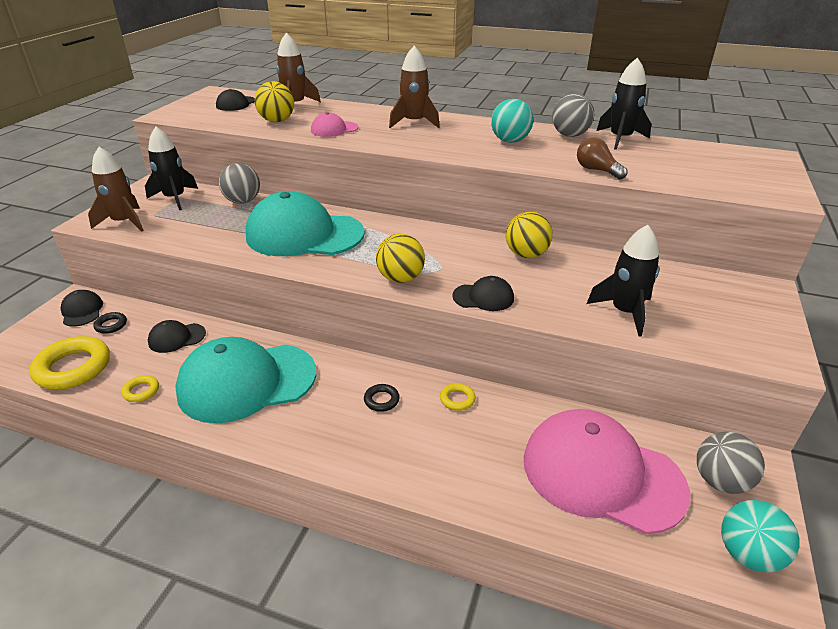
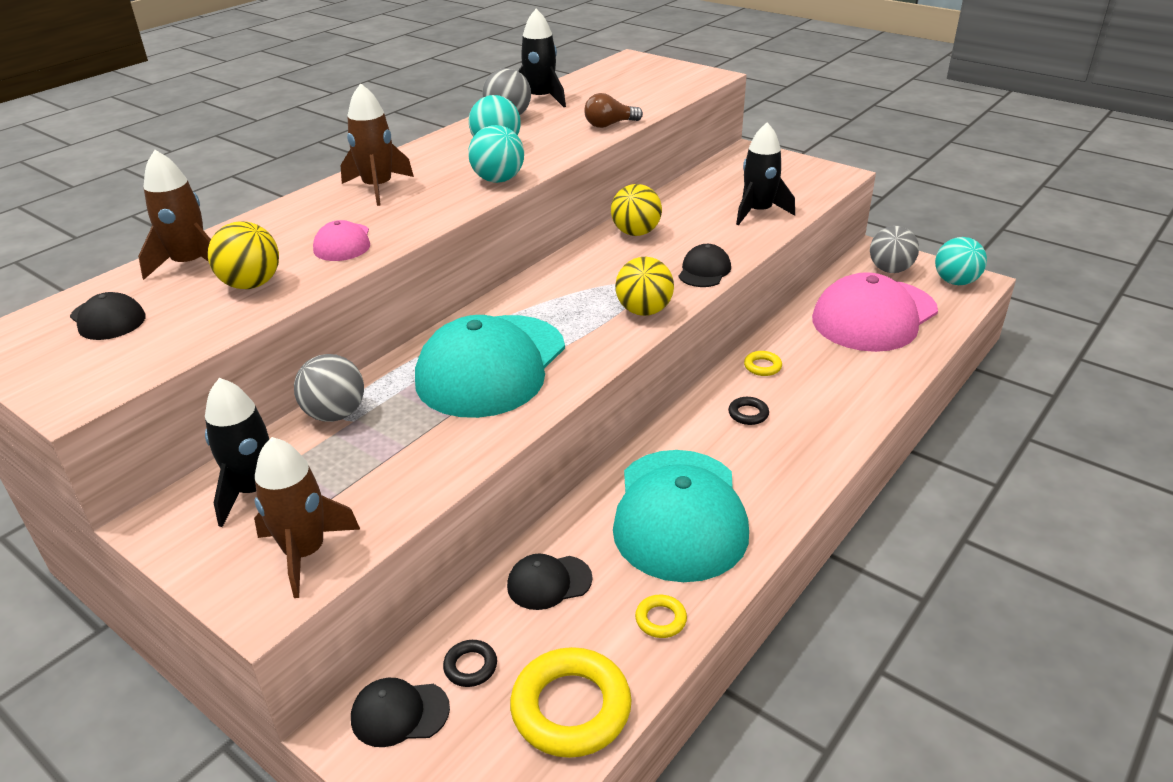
camera: 70 degrees left, 0 degrees up
black cap [148,320,206,353] -> black cap turned 75 degrees clockwise [507,554,593,610]
none -> turquoise ball [468,125,524,183]

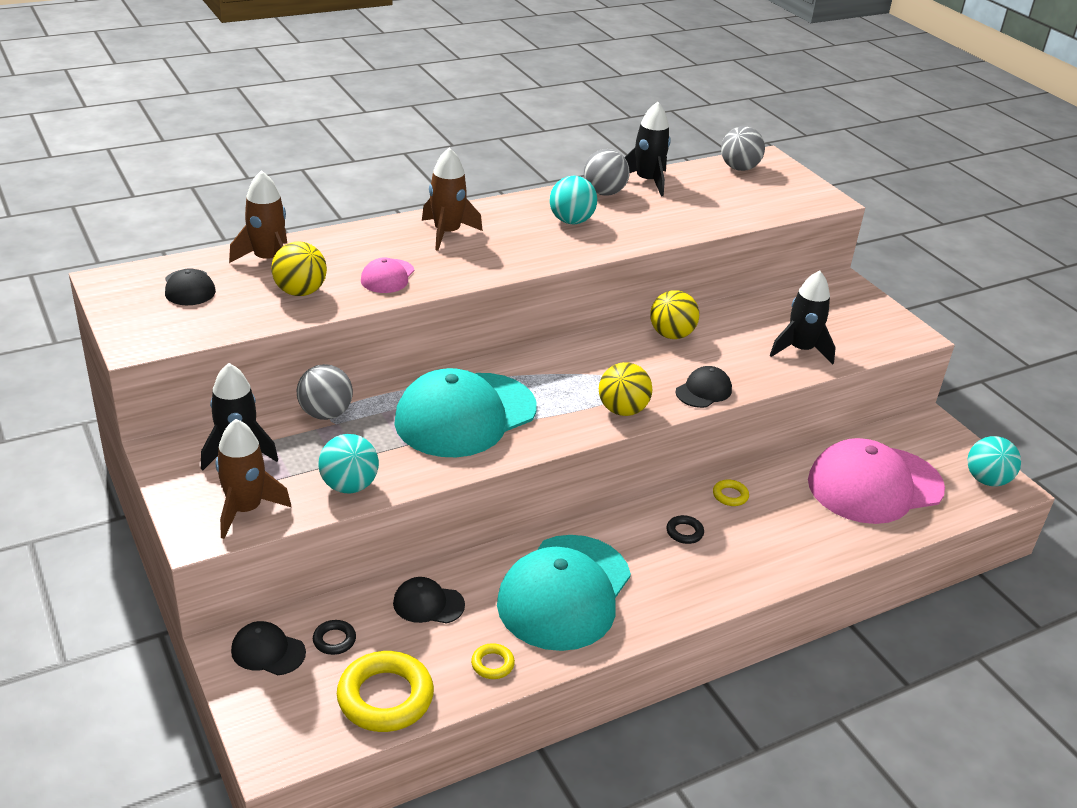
camera: 20 degrees right, 0 degrees up
turquoise ball [468,125,524,183] -> turquoise ball moved to [318,434,379,493]
brown light bulb [584,93,643,128] -> none
grey ball [870,226,919,273] -> grey ball moved to [721,126,765,171]

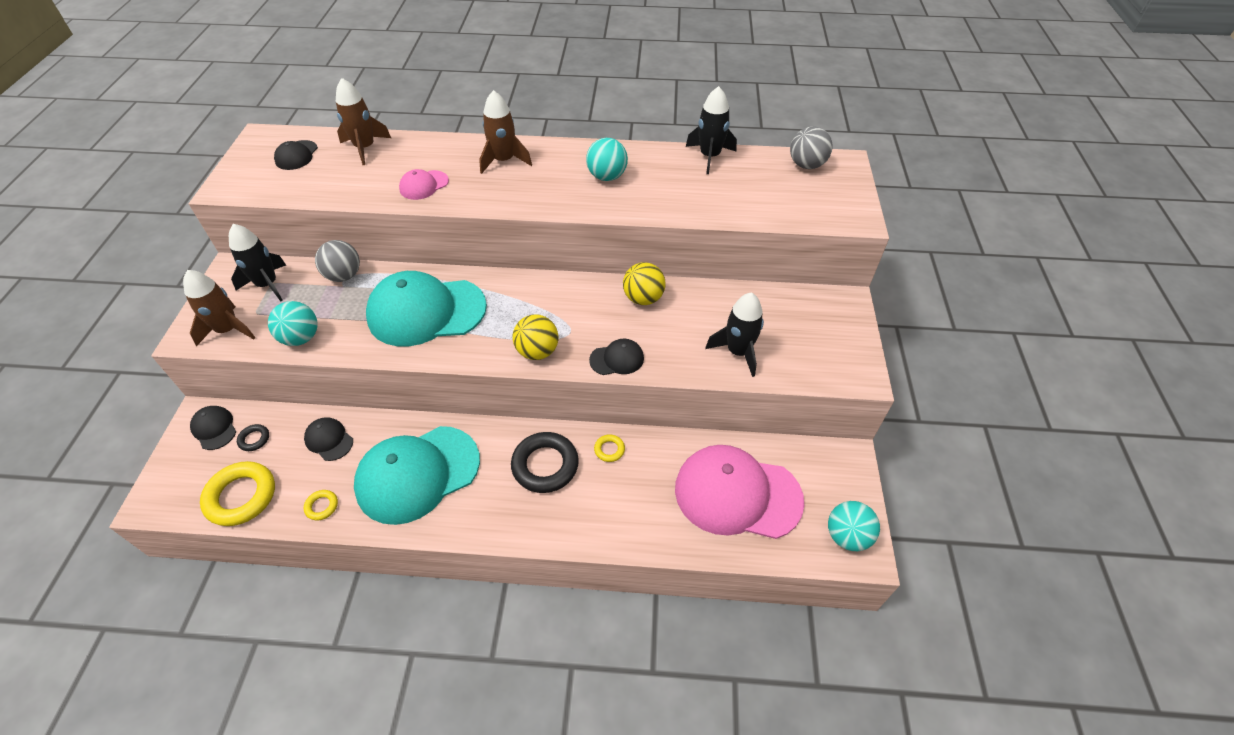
camera: 35 degrees right, 15 degrees up
yellow ball [271,242,327,296] -> none
grey ball [584,149,630,196] -> none
black ring [667,515,704,544] -> black ring [511,432,579,493], size x2.14

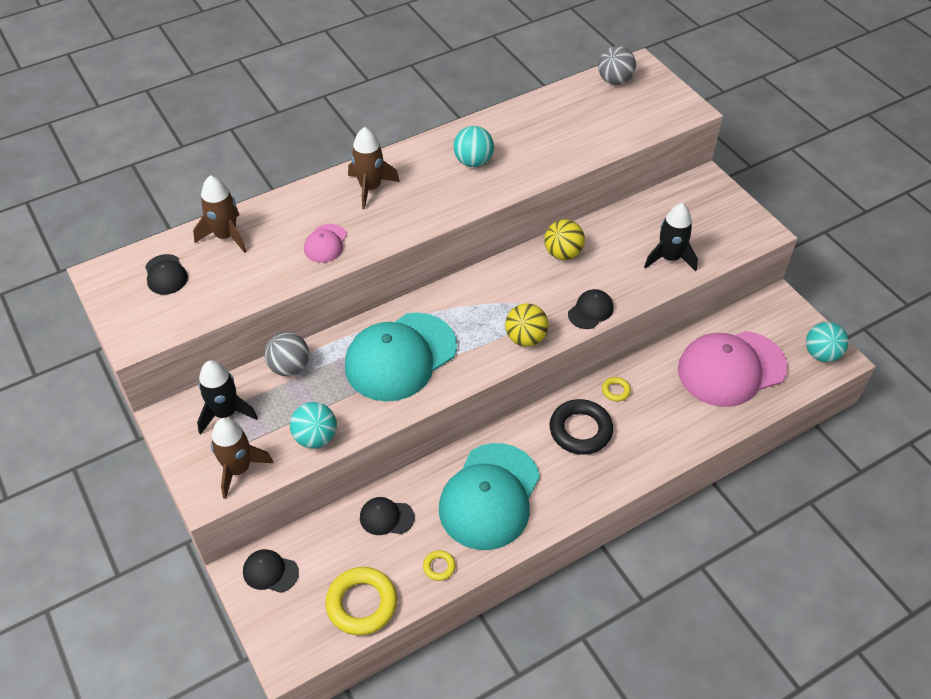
camera: 35 degrees left, 0 degrees up
black ring [237,424,269,451] -> none
black rocket [686,86,737,174] -> none

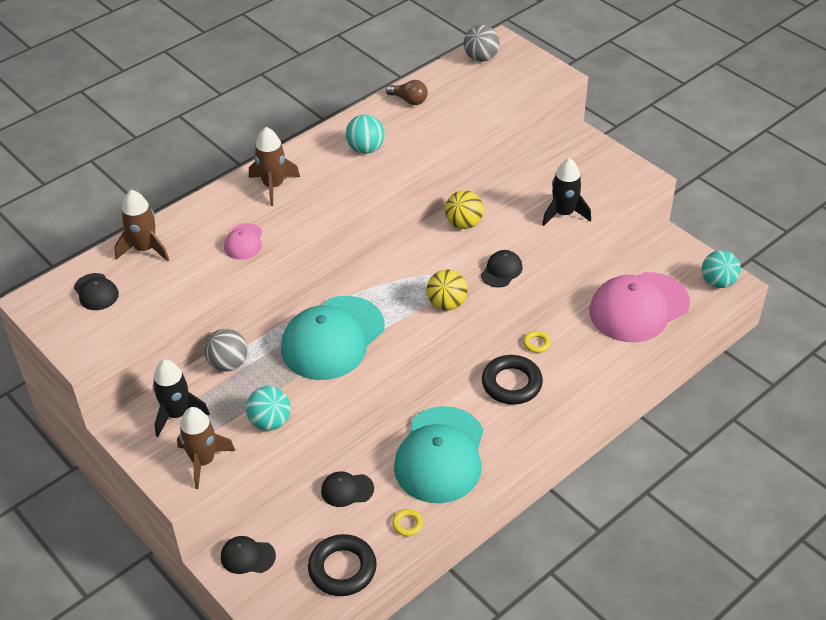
camera: 10 degrees left, 5 degrees down
yellow ring [325,567,397,635] -> black ring [308,534,377,596]
none -> brown light bulb [385,80,428,105]

